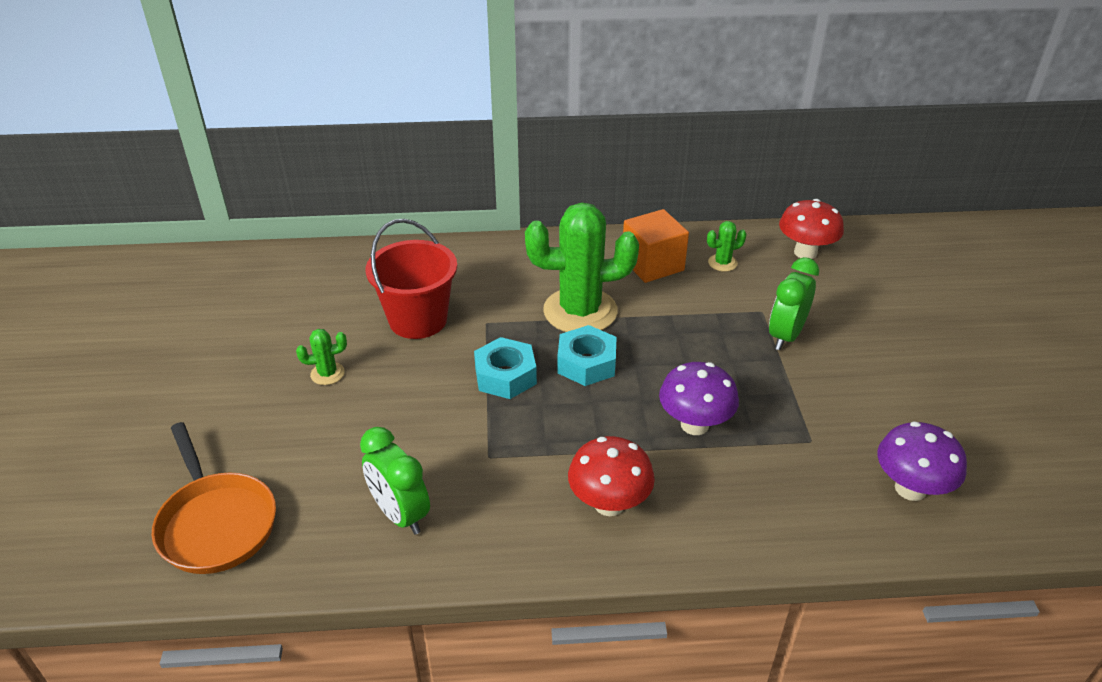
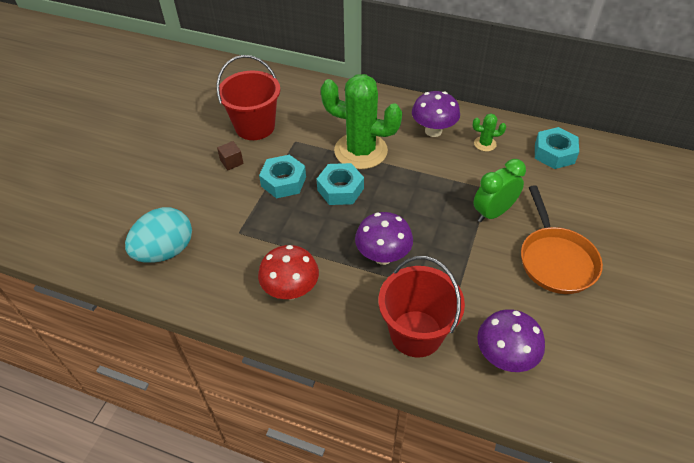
camera: 25 degrees right, 10 degrees up
orange pan [152,422,276,574] -> orange pan moved to [521,185,603,294]
green cactus [296,329,347,385] -> none
green clock [360,427,430,535] -> turquoise egg [125,207,192,263]
orange cube [623,209,689,283] -> purple mushroom [412,91,460,137]
red mushroom [779,199,844,259] -> turquoise nut [535,127,579,169]
none -> brown cube [217,141,244,171]
none -> red bucket [378,256,465,358]

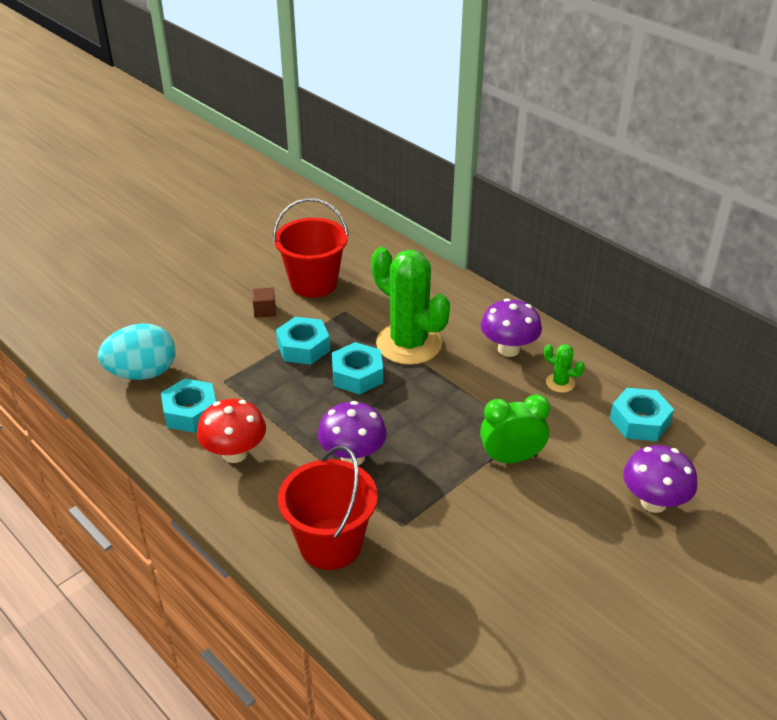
camera: 25 degrees right, 10 degrees down
purple mushroom [477,309,545,372] -> purple mushroom moved to [623,445,698,513]
orange pan [521,185,603,294] -> none
none -> turquoise nut [161,379,216,433]

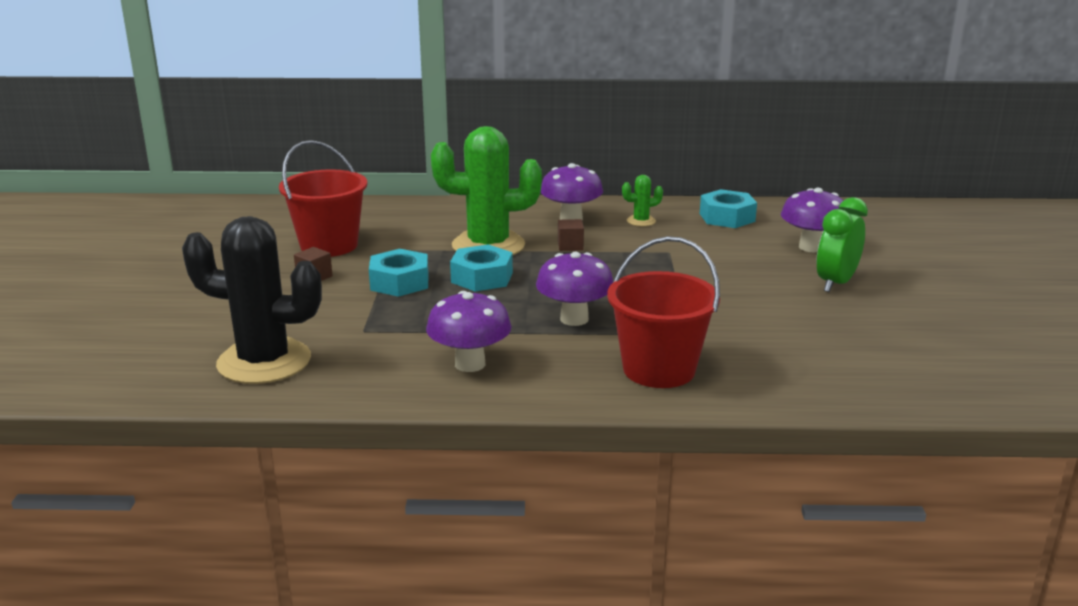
camera: 45 degrees left, 15 degrees down
turquoise egg [98,323,175,380] -> black cactus [182,216,322,384]
turquoise nut [161,379,216,433] -> none
red mushroom [197,399,266,463] -> purple mushroom [426,291,512,372]
green clock [480,394,550,463] -> green clock moved to [816,197,868,292]
none -> brown cube [558,219,584,251]

